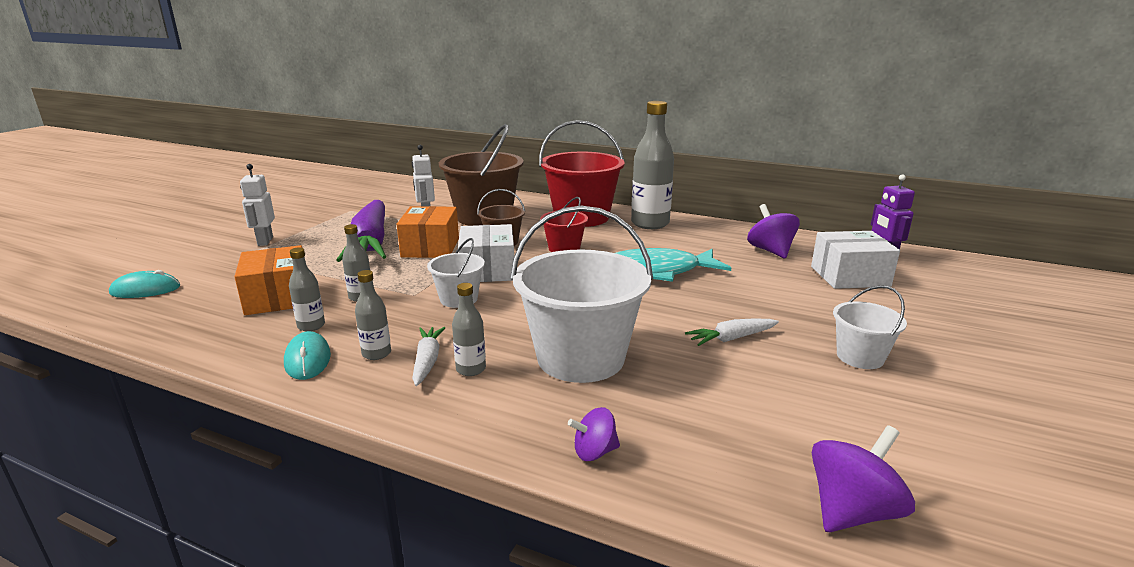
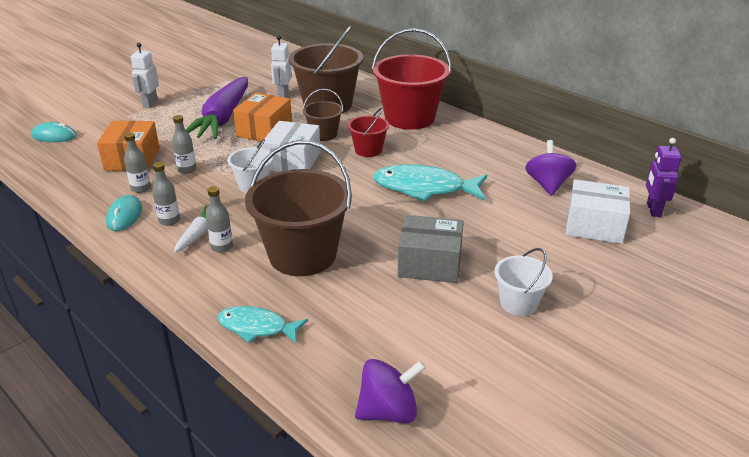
camera: 20 degrees right, 10 degrees up
white bucket [510,206,653,383] -> brown bucket [245,140,352,276]
purple spinning top [568,407,620,461] -> turquoise fish [217,306,308,343]
grey bottle [631,101,674,229] -> none
white carrot [685,319,779,346] -> grey box [398,215,464,283]

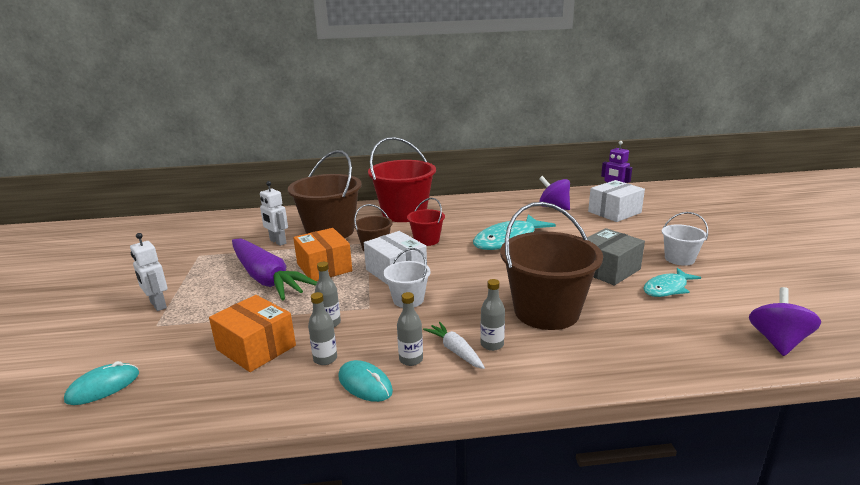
camera: 50 degrees left, 10 degrees down
turquoise fish [217,306,308,343] -> turquoise fish moved to [643,268,701,297]

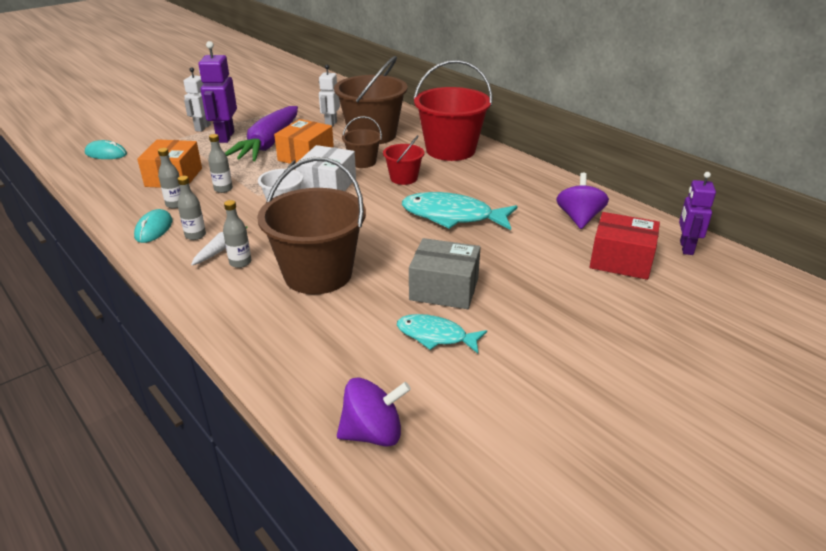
camera: 55 degrees right, 10 degrees up
white box [588,180,645,222] -> red box [590,212,660,280]
white bucket [662,212,708,266] -> none
none -> purple robot [198,41,237,143]

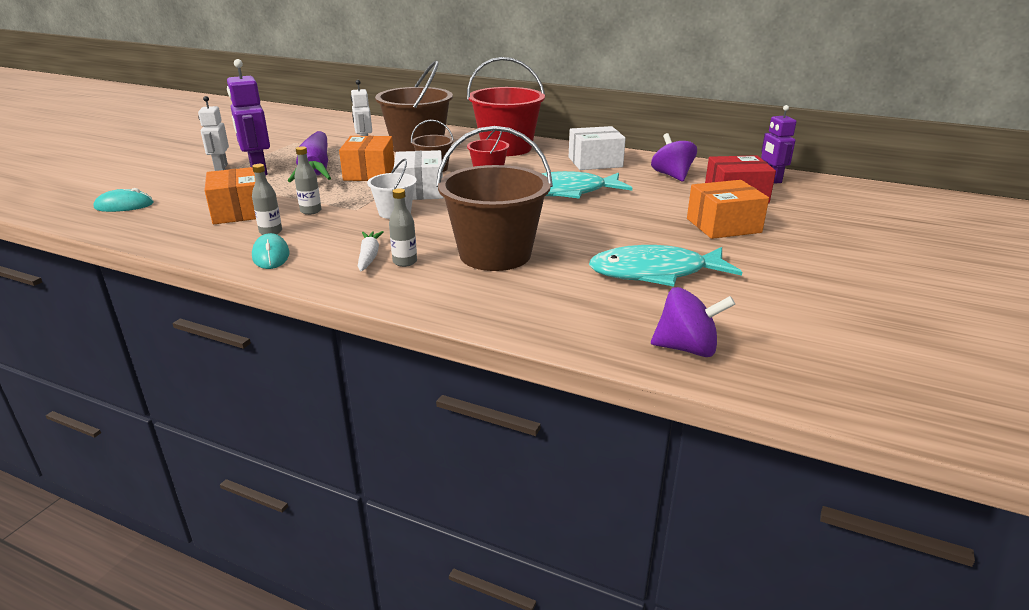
camera: 25 degrees left, 5 degrees down
grey bottle [178,176,206,240] -> none
purple spinning top [337,377,411,447] -> purple spinning top turned 45 degrees clockwise [651,287,735,357]
turquoise fish [397,314,487,353] -> turquoise fish [589,245,742,287], size x1.65
grey box [409,238,480,309] -> none
none -> white box [569,126,626,170]
none -> orange box [687,180,769,239]

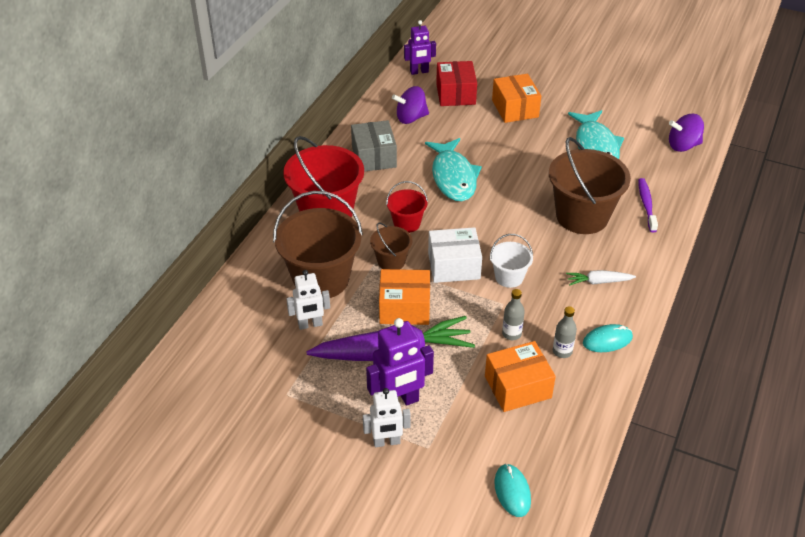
camera: 90 degrees left, 15 degrees up
grey bottle [389,188,417,267] -> none
white box [569,126,626,170] -> grey box [351,120,397,172]
purple spinning top [651,287,735,357] -> purple spinning top turned 105 degrees counterclockwise [669,114,704,152]
none -> purple toothbrush [638,178,658,232]

